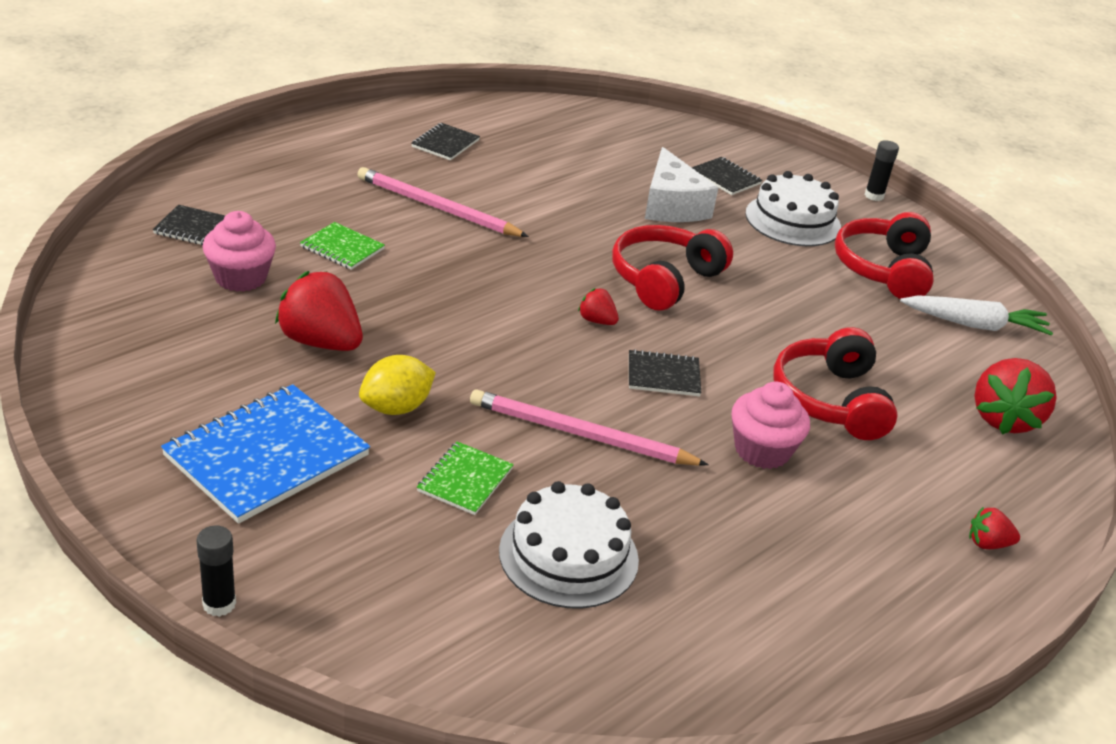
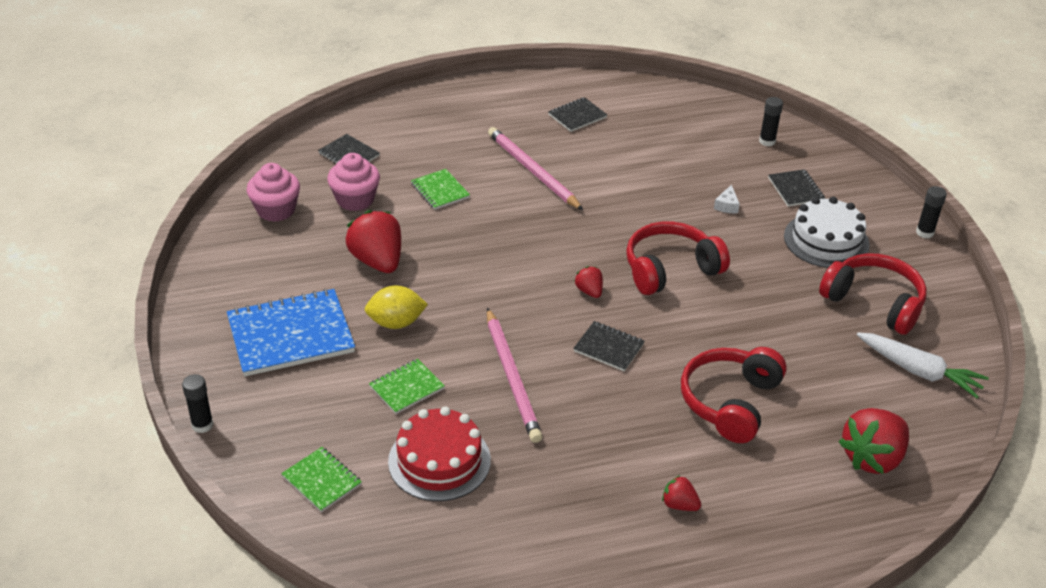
camera: 30 degrees right, 5 degrees up
pink pencil [470,389,709,466] -> pink pencil turned 150 degrees counterclockwise [487,308,543,443]
white cake [499,481,639,609] -> red cake [388,407,491,501]
white cheese [645,147,718,222] -> white cheese [714,185,740,213], size x0.41
pink cupcake [732,381,810,469] -> pink cupcake moved to [246,163,300,222]
red headphones [835,212,934,299] -> red headphones turned 90 degrees clockwise [819,253,927,335]
red strawberry [969,507,1020,549] -> red strawberry moved to [662,475,701,511]
none -> green notebook [281,447,362,512]
none -> black glue stick [759,97,783,146]

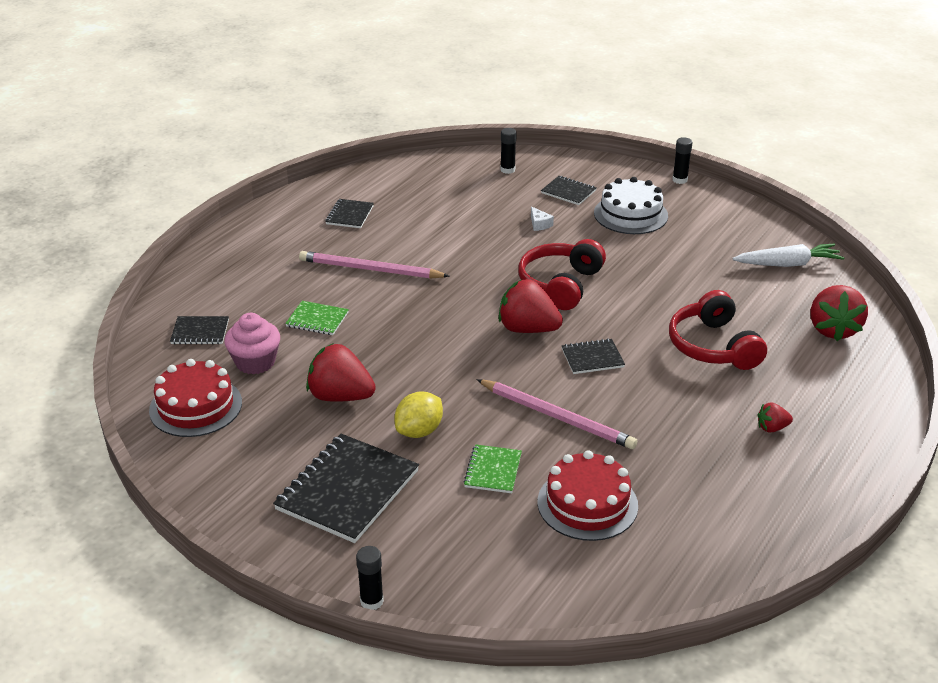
camera: 40 degrees left, 5 degrees down
blue notebook [227,289,355,376] -> black notebook [273,434,419,543]
pink cupcake [246,163,300,222] -> red cake [149,359,242,437]
green notebook [281,447,362,512] -> none
red strawberry [575,266,603,298] -> red strawberry [499,279,563,333], size x2.02
red headphones [819,253,927,335] -> none

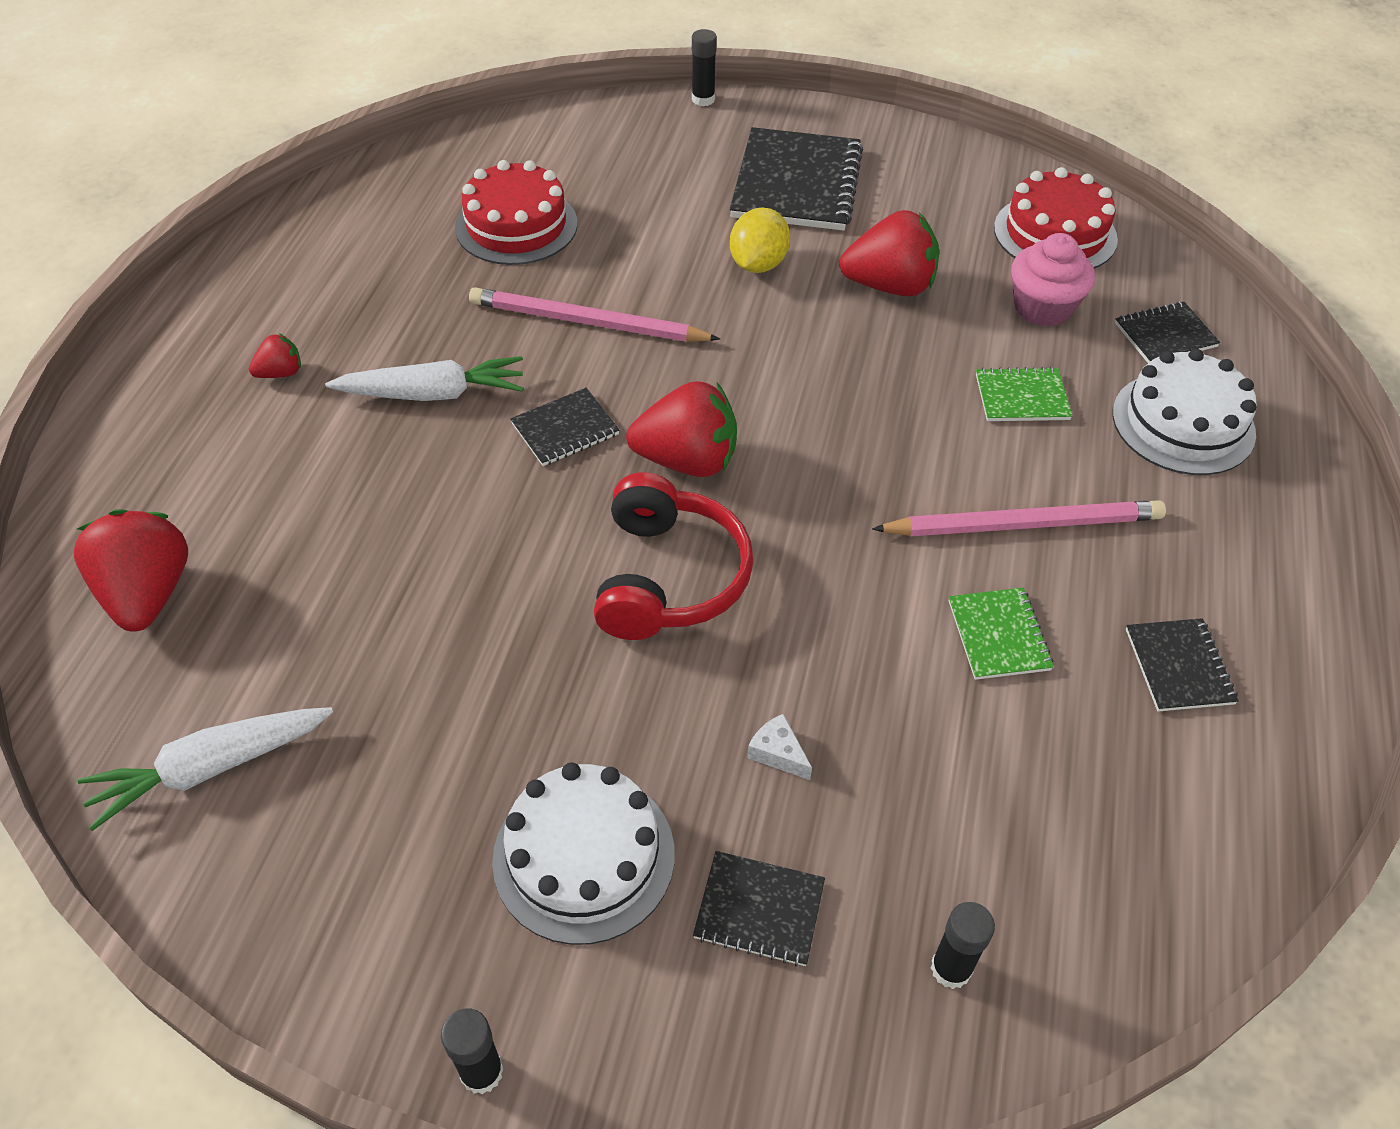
camera: 160 degrees right, 15 degrees up
green notebook [463,444,522,493] -> green notebook moved to [948,588,1054,680]
red headphones [669,290,767,370] -> none
none -> white carrot [325,356,524,401]
none -> white cake [1113,349,1257,475]

